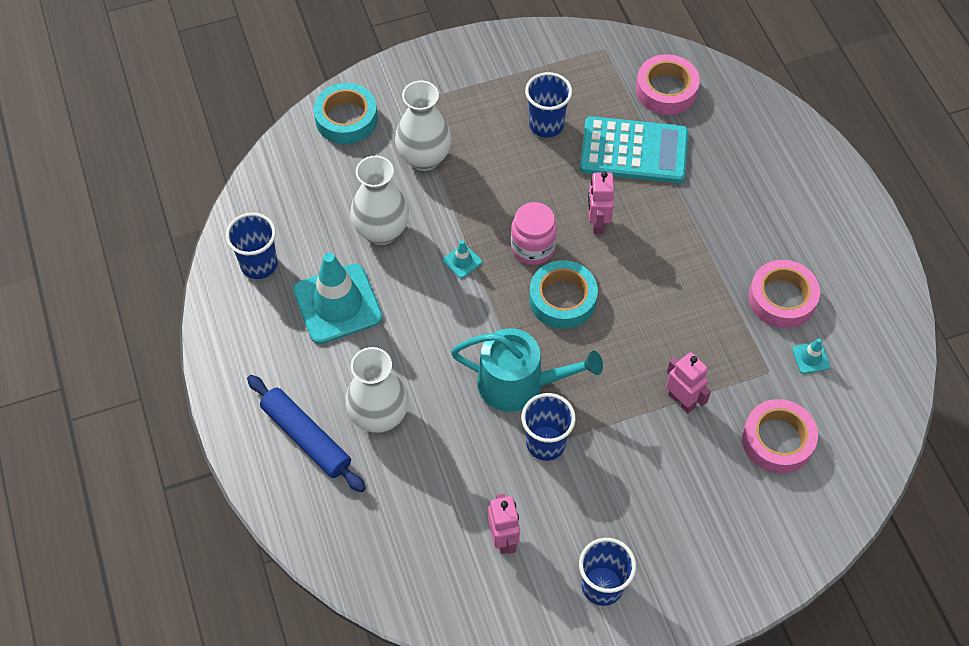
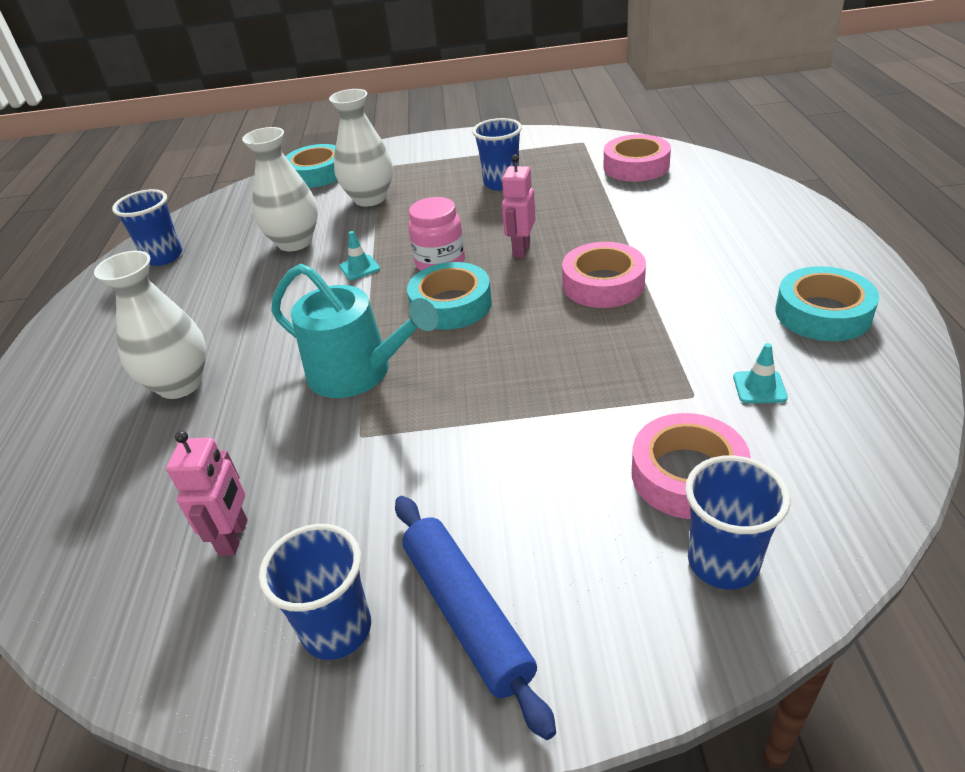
camera: 20 degrees right, 20 degrees down
blue rolling pin [247,375,366,492] -> blue rolling pin moved to [395,496,556,740]
turquoise traffic cone [293,253,383,344] -> none
blue cup [521,393,576,461] -> blue cup moved to [685,455,790,589]
turquoise calculator [580,116,688,183] -> none
pink robot [666,352,711,413] -> none
pink tape [748,260,820,328] -> pink tape moved to [562,242,646,308]
none -> turquoise tape [775,266,879,341]

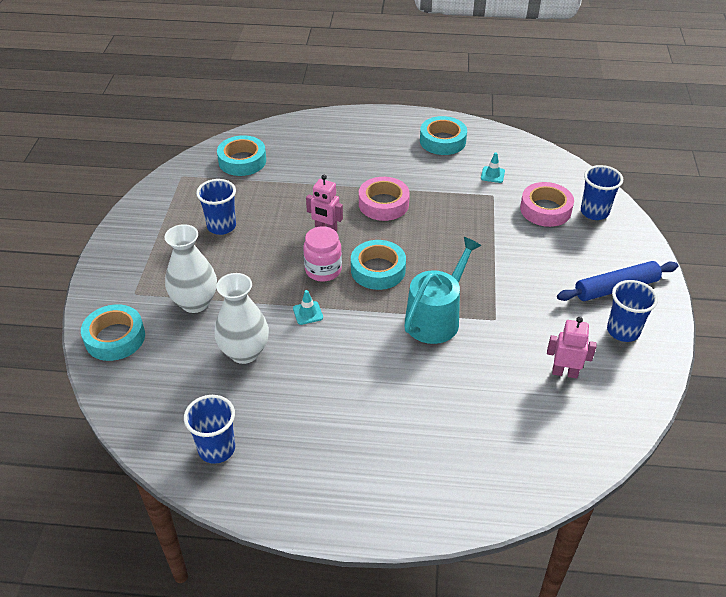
camera: 85 degrees left, 5 degrees up
white vase [94,251,206,399] -> none
pink tape [604,134,671,182] -> turquoise tape [217,135,266,176]

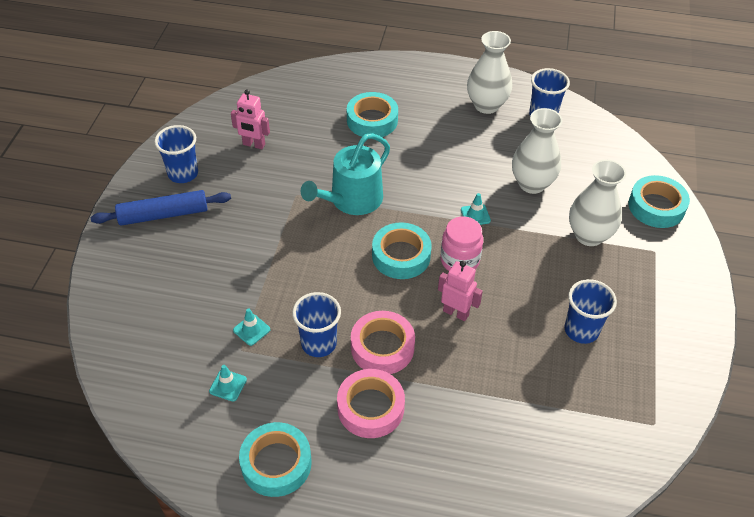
camera: 175 degrees left, 5 degrees up
turquoise tape [217,135,266,176] -> turquoise tape moved to [347,92,398,137]
pink tape [520,182,574,227] -> pink tape moved to [337,369,405,438]
blue cup [581,165,623,220] -> blue cup moved to [292,292,341,357]
none -> turquoise traffic cone [233,308,270,346]
none -> white vase [467,31,512,114]

